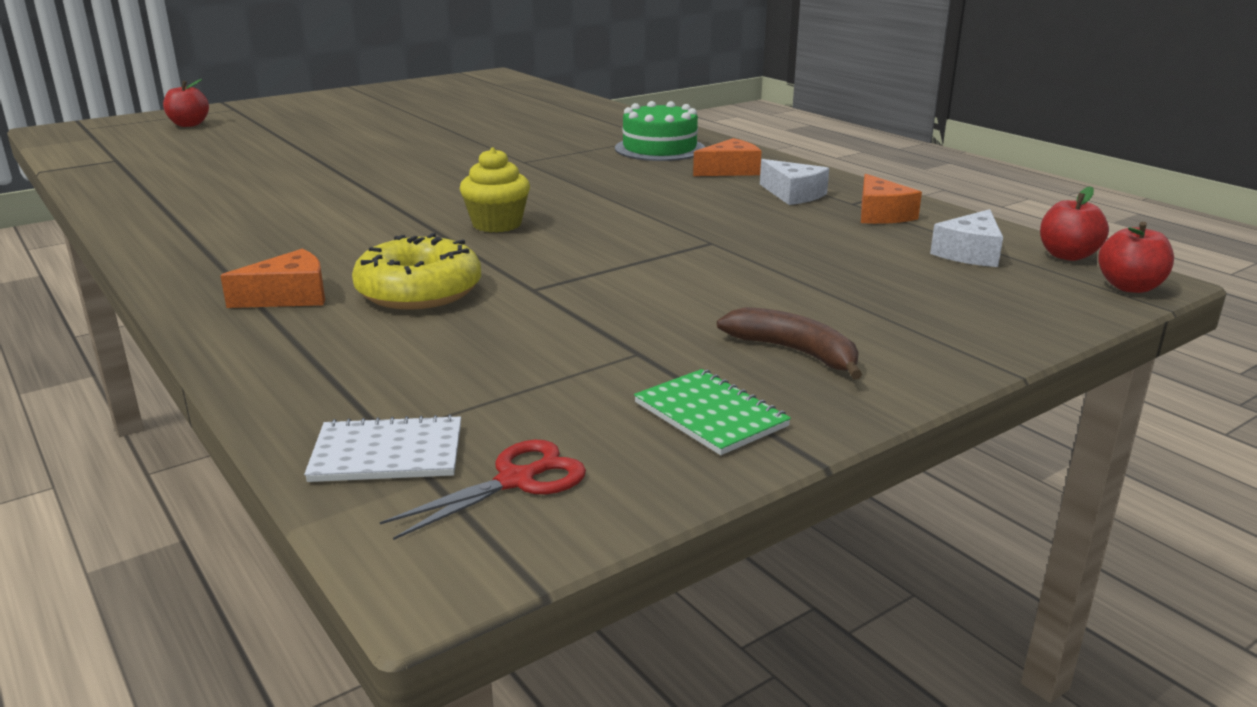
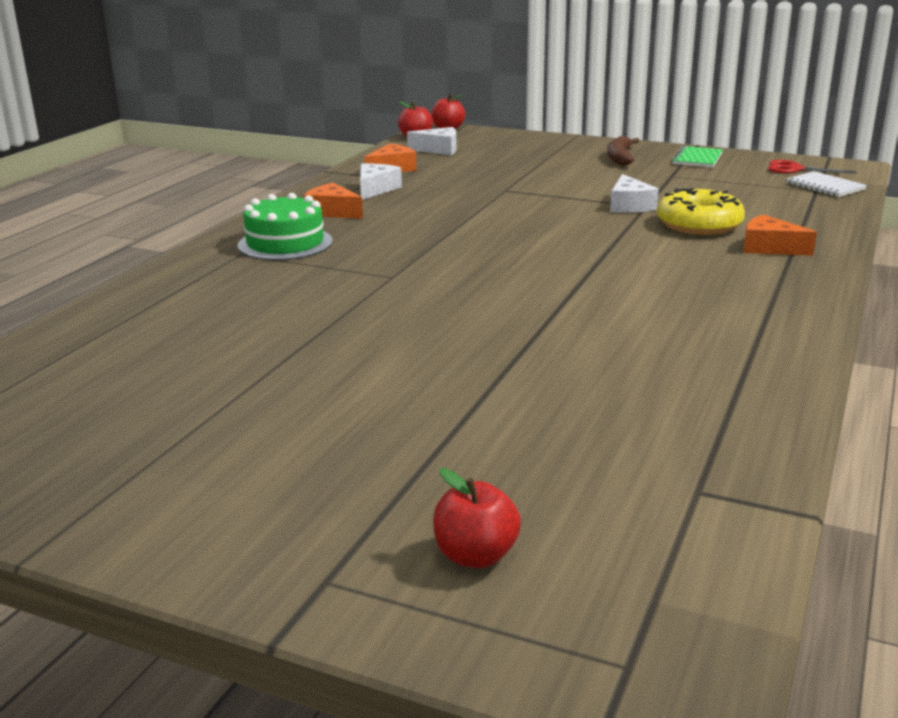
camera: 120 degrees left, 0 degrees up
yellow cupcake [460,147,530,233] -> none
none -> white cheese [610,174,659,213]

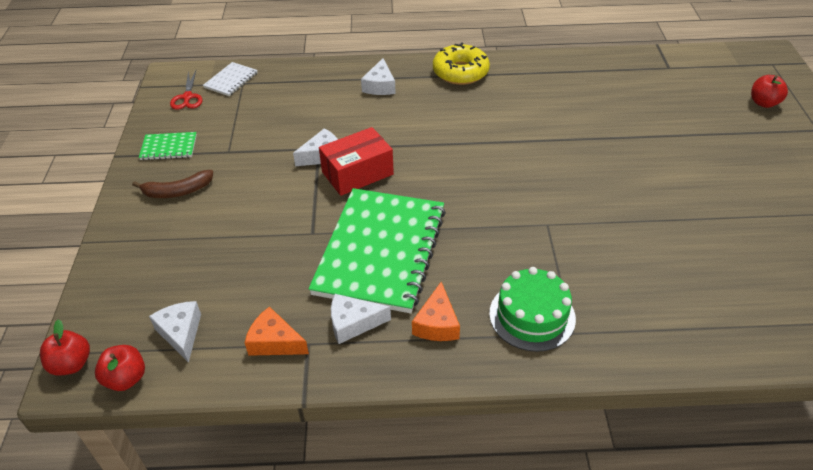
camera: 115 degrees left, 20 degrees up
yellow donut [657,188,745,235] -> yellow donut moved to [433,43,490,85]
orange cheese [744,214,817,256] -> white cheese [361,58,396,95]
none -> green notebook [309,188,446,313]
none -> red box [319,127,394,196]

